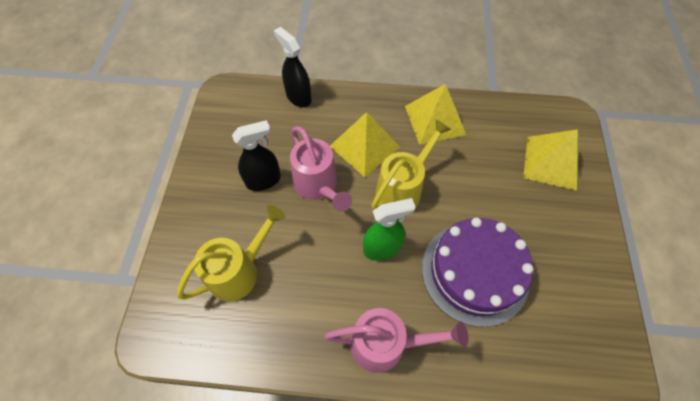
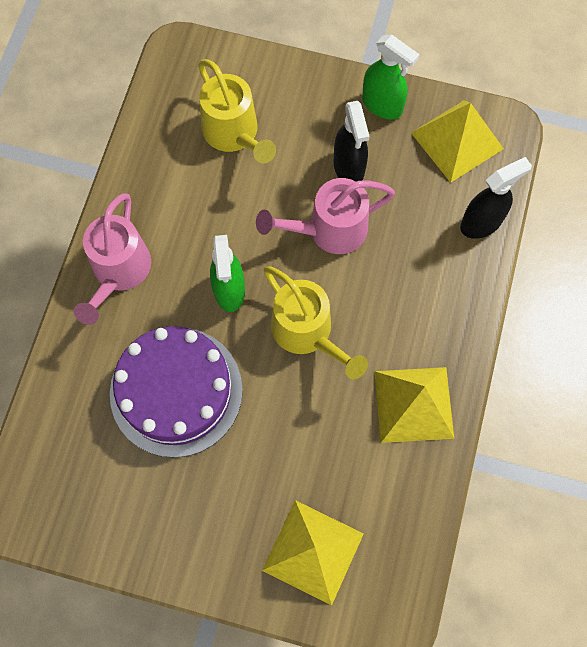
camera: 100 degrees right, 10 degrees up
yellow pyramid [330,112,400,177] -> yellow pyramid moved to [411,100,504,183]
none -> green spray bottle [362,34,420,120]

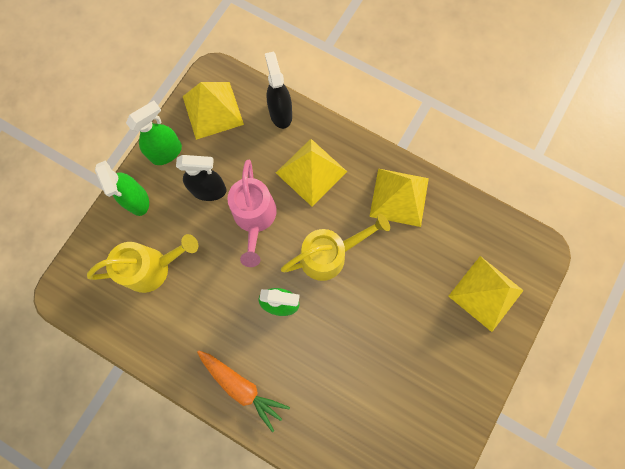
camera: 75 degrees left, 5 degrees up
pink watering can [74,193,151,325] -> orange carrot [197,350,290,432]
purple cake [110,326,243,458] -> none
none -> green spray bottle [95,161,149,216]
none -> yellow pyramid [276,139,347,207]

